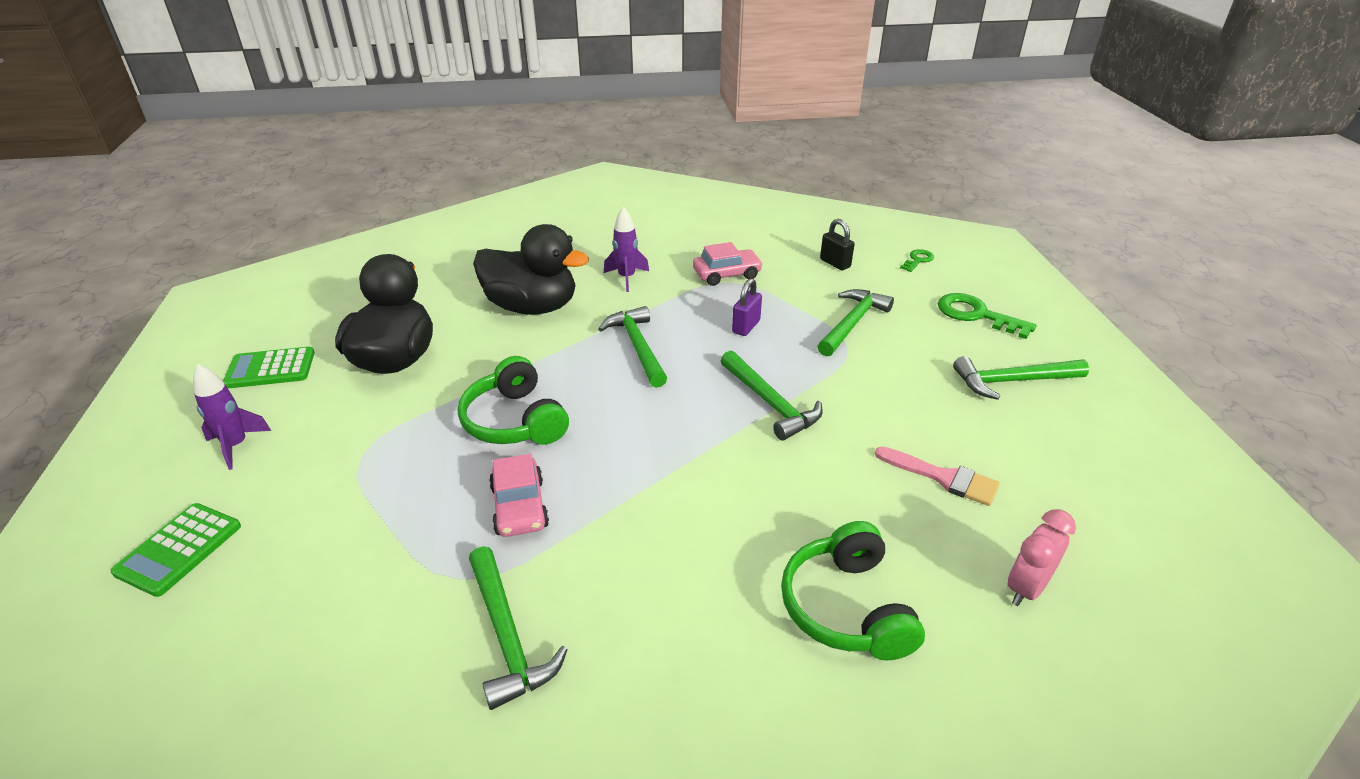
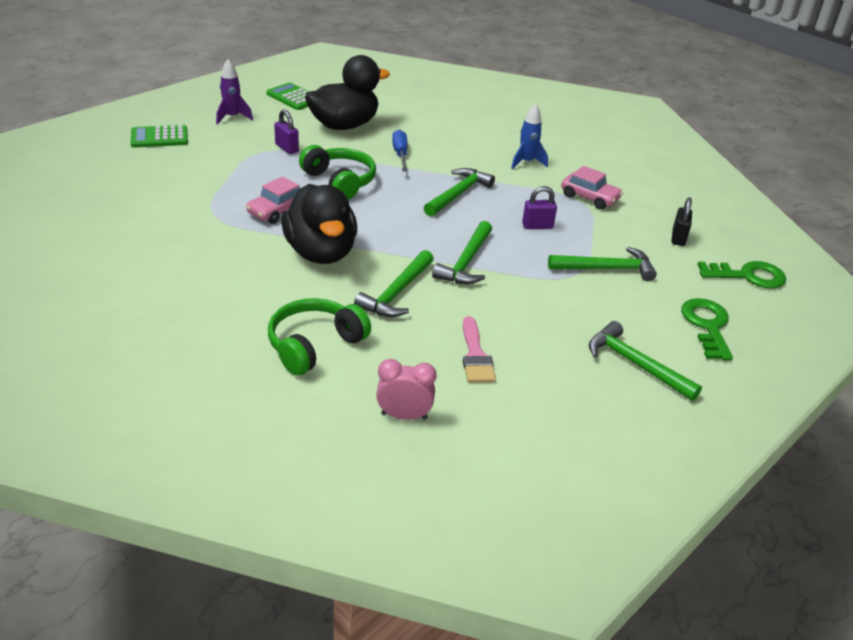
camera: 50 degrees right, 0 degrees up
green headphones [458,356,569,445] -> green headphones turned 120 degrees clockwise [299,145,376,200]
green hammer [469,546,568,710] -> green hammer moved to [354,250,434,317]
black duck [473,224,589,315] -> black duck moved to [281,184,357,264]
purple rocket [604,207,649,292] -> blue rocket [511,103,548,169]
green key [900,249,934,272] -> green key [697,261,786,288], size x1.81
none -> purple padlock [274,109,299,154]
none -> blue screwdriver [392,130,407,172]

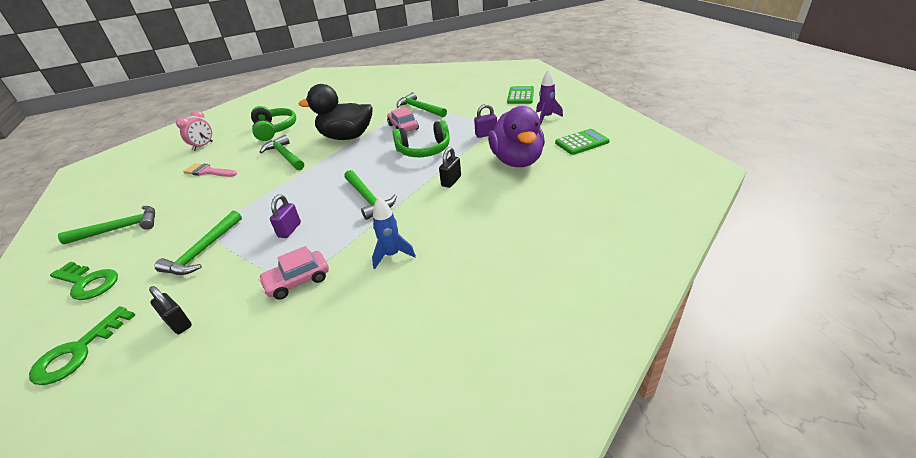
camera: 120 degrees right, 0 degrees up
black duck [305,55,390,130] -> purple duck [488,106,545,167]
blue screwdriver [392,130,407,172] -> black padlock [439,147,461,188]
green hammer [432,221,492,284] -> green hammer moved to [396,92,447,117]

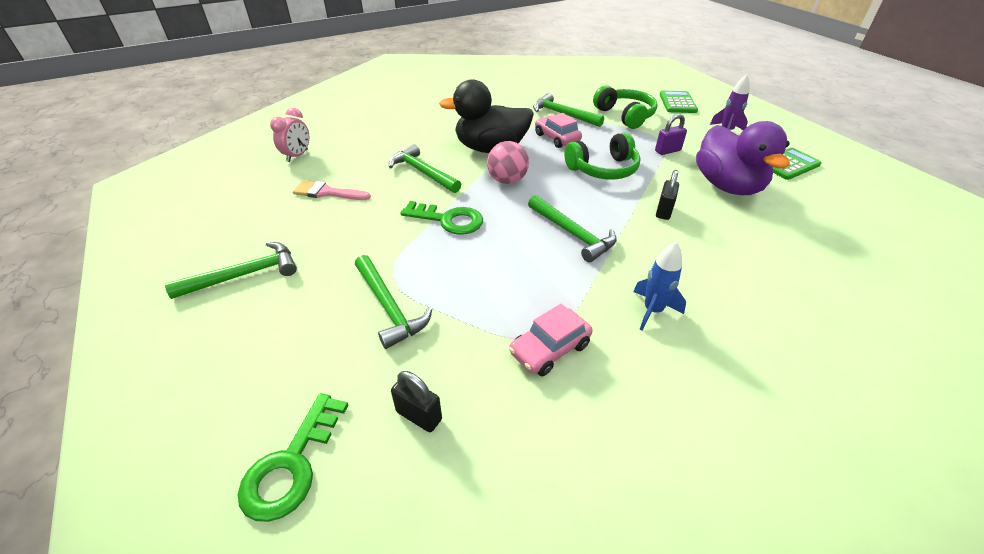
camera: 10 degrees left, 5 degrees up
green key [50,262,118,300] -> green key moved to [400,201,483,235]
green hammer [154,211,242,275] -> green hammer turned 45 degrees counterclockwise [355,255,432,349]
green headphones [251,106,296,141] -> green headphones moved to [593,85,657,129]
purple padlock [270,195,301,238] -> none
none -> pink ball [487,141,529,184]

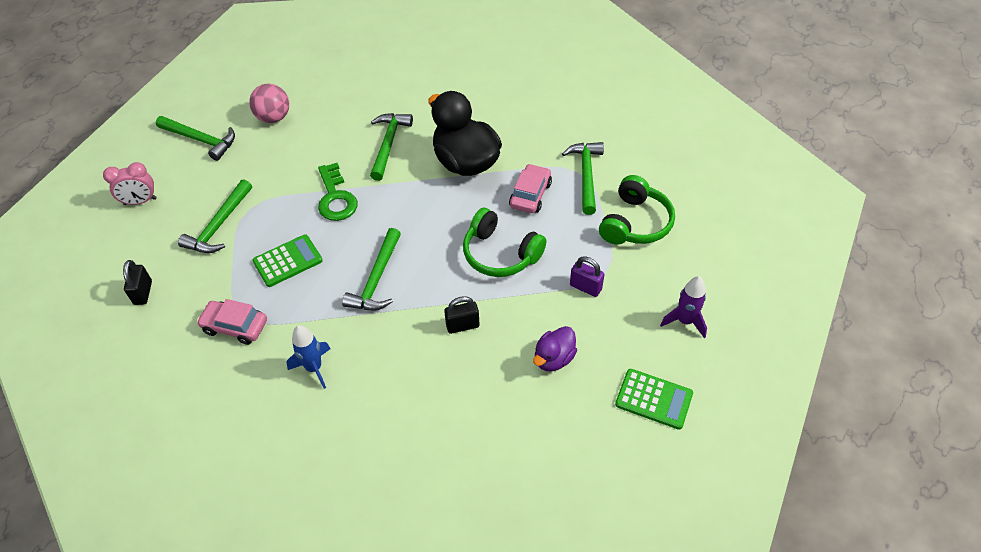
camera: 55 degrees right, 10 degrees up
green key [238,393,348,522] -> none
pink clock [270,108,309,162] -> pink clock moved to [103,162,157,205]
pink brush [293,180,371,200] -> none
pink ball [487,141,529,184] -> pink ball moved to [249,84,289,123]
green calculator [660,90,698,113] -> green calculator moved to [252,234,323,287]
purple duck [696,121,790,195] -> purple duck [533,326,577,371], size x0.51

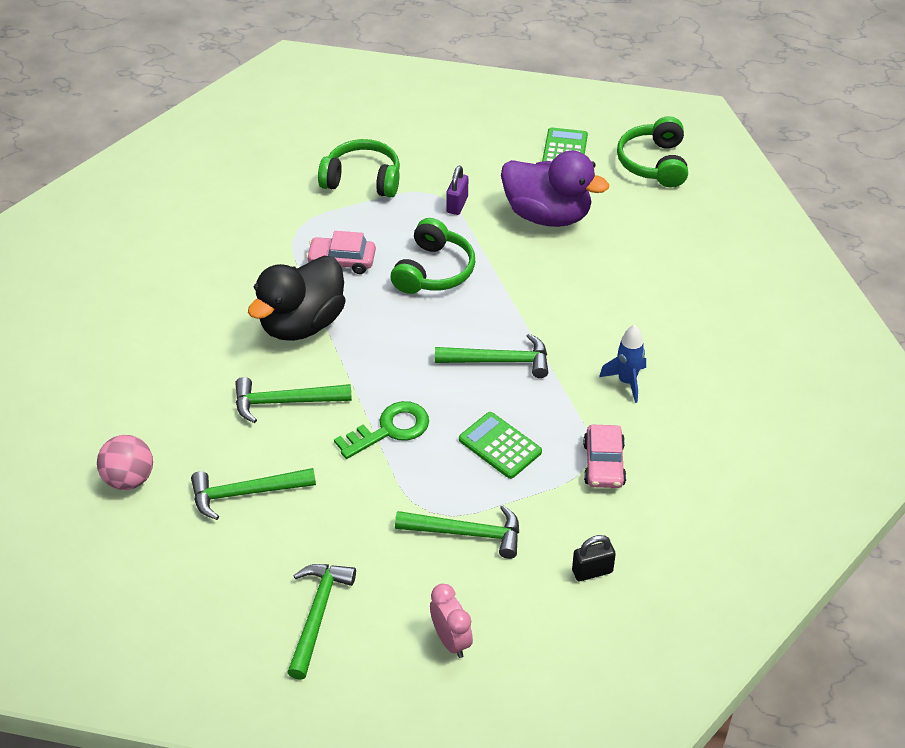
camera: 105 degrees left, 5 degrees down
pink ball [249,84,289,123] -> pink ball moved to [97,435,153,490]
black padlock [444,296,479,334] -> none
purple duck [533,326,577,371] -> purple duck [501,150,609,227], size x1.95
green hammer [562,142,604,215] -> green hammer moved to [191,468,316,520]
purple rocket [660,276,707,338] -> none
none -> green headphones [617,116,688,188]

